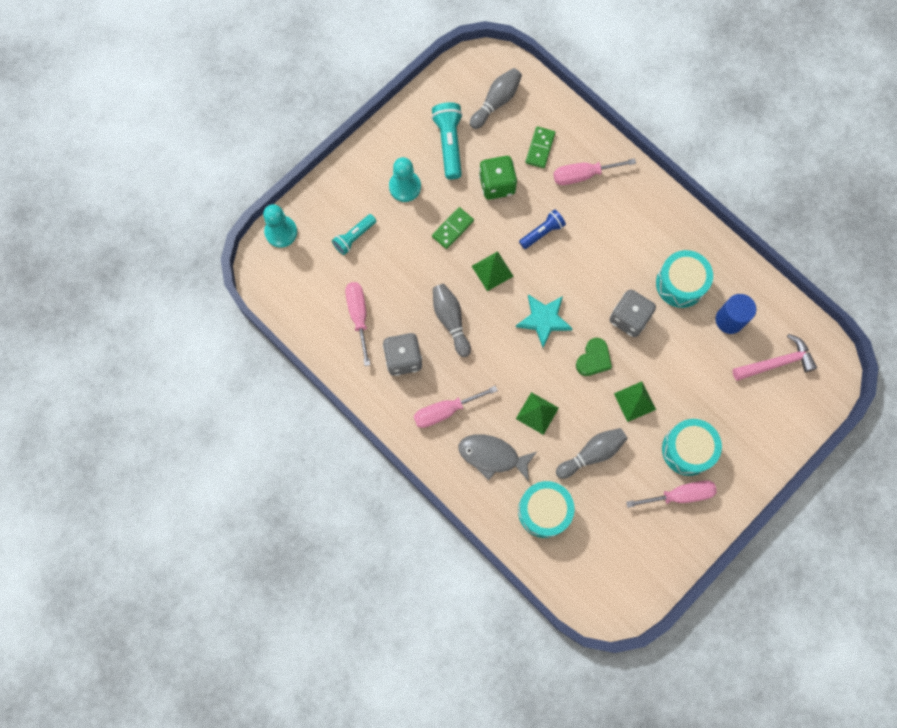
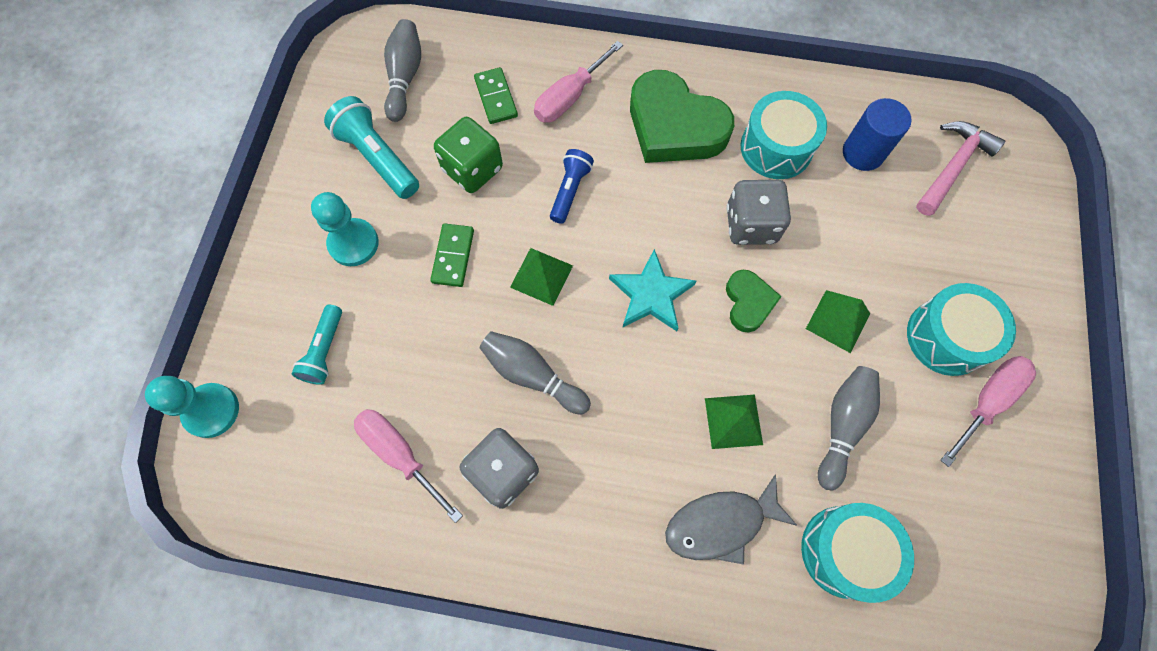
camera: 35 degrees left, 5 degrees down
pink screwdriver [413,386,498,428] -> none
none -> green heart [630,70,734,163]

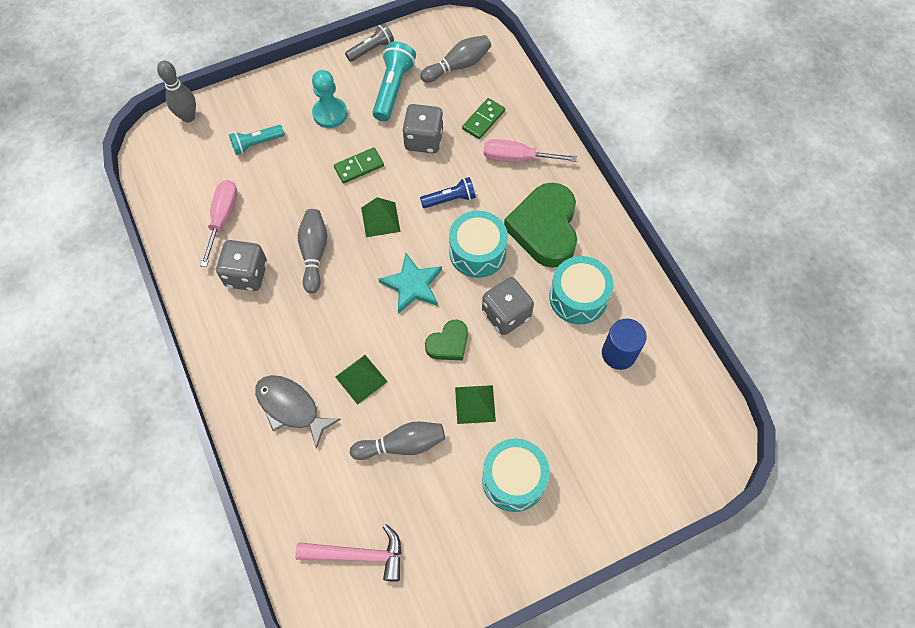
camera: 55 degrees right, 5 degrees down
turquoise pawn [145,376,239,438] -> grey bowling pin [157,61,196,122]
green dice [434,117,503,193] -> grey dice [402,104,443,153]
turquoise drum [801,503,914,603] -> turquoise drum moved to [449,211,508,278]
pink hammer [916,121,1005,216] -> pink hammer moved to [295,524,402,582]
pink screwdriver [941,356,1036,467] -> none
none -> grey flashlight [345,23,394,62]

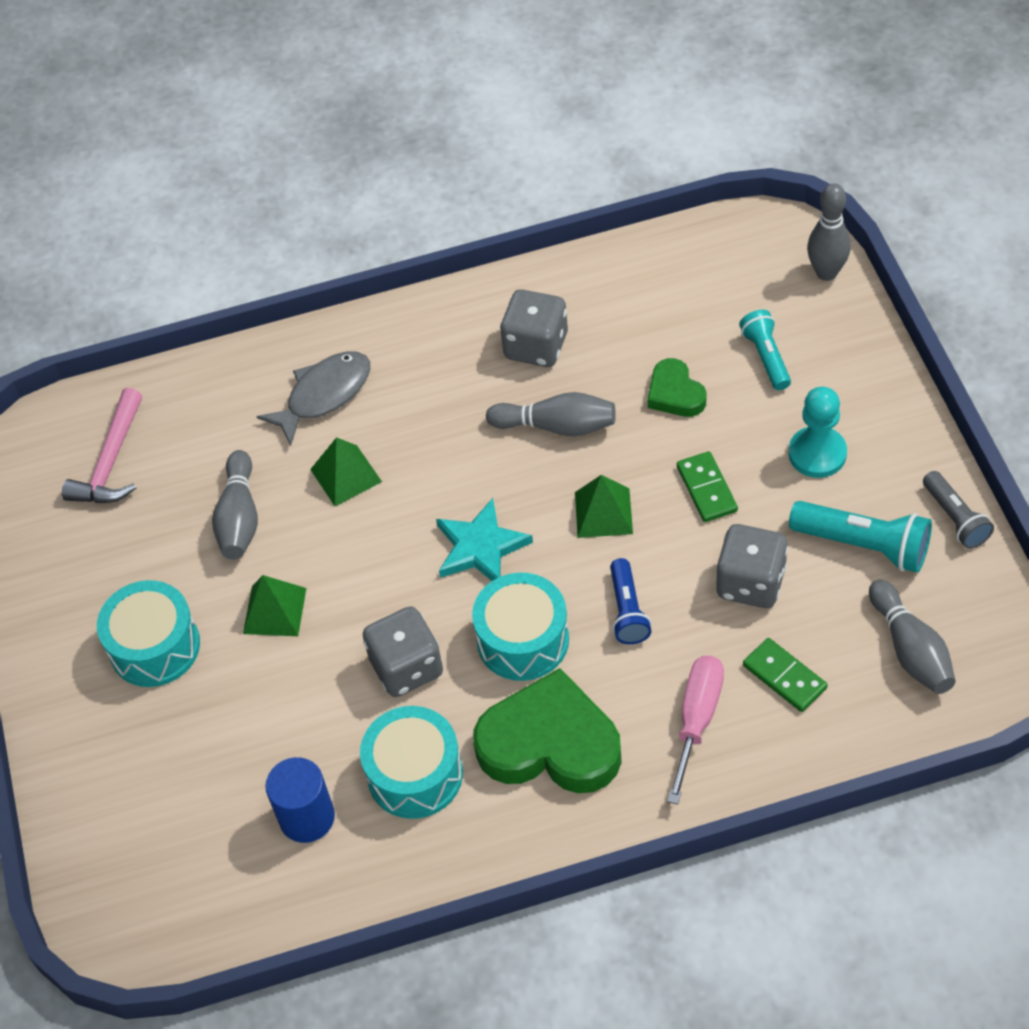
camera: 105 degrees right, 10 degrees down
pink screwdriver [200,180,238,267] -> none
green heart [425,320,468,360] -> green heart moved to [648,358,706,417]

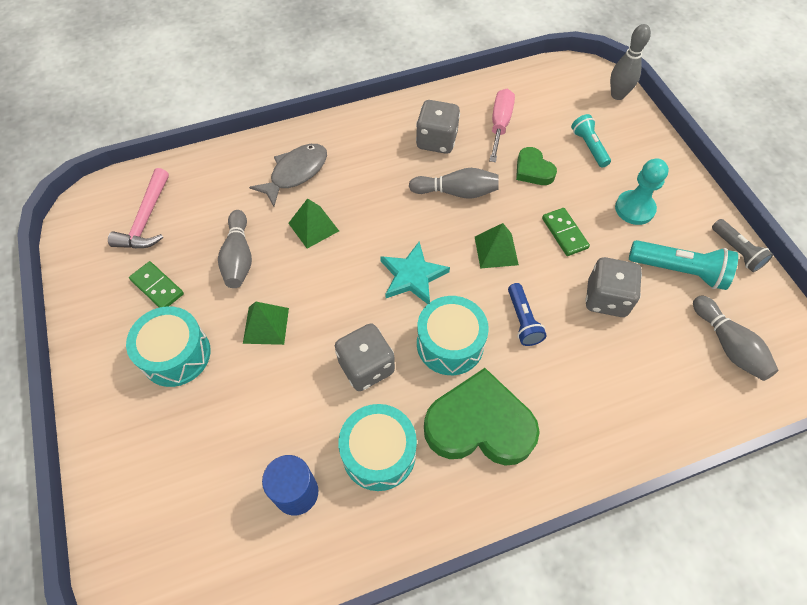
camera: 10 degrees left, 5 degrees up
pink screwdriver [667,655,724,804] -> pink screwdriver moved to [489,89,515,162]
green domino [743,638,828,712] -> green domino moved to [129,261,184,308]

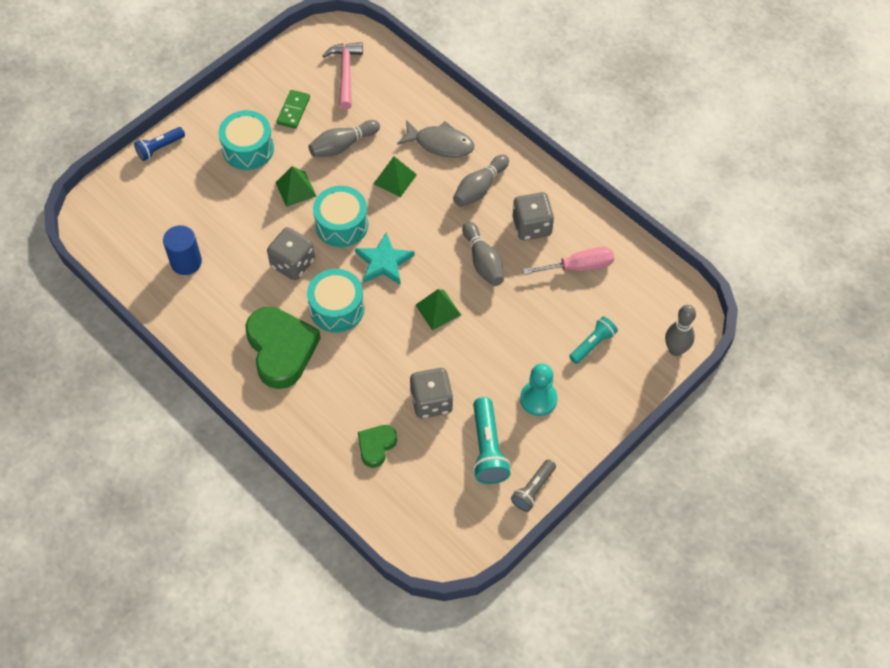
camera: 65 degrees right, 0 degrees up
pink hammer [108,168,169,248] -> pink hammer turned 105 degrees clockwise [322,42,363,109]
turquoise drum [338,404,417,491] -> turquoise drum moved to [313,186,368,247]
blue flashlight [508,283,547,346] -> blue flashlight moved to [134,127,185,161]
green heart [516,147,557,185] -> green heart moved to [358,425,397,468]
green domino [542,208,590,256] -> none
grey bowling pin [693,295,779,381] -> grey bowling pin moved to [453,154,509,207]

